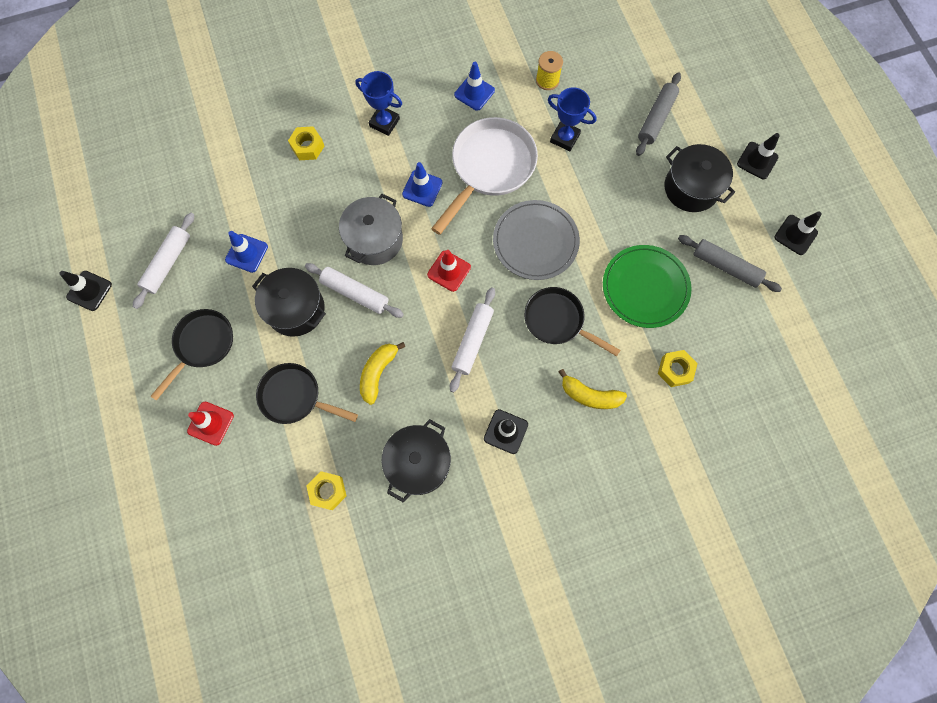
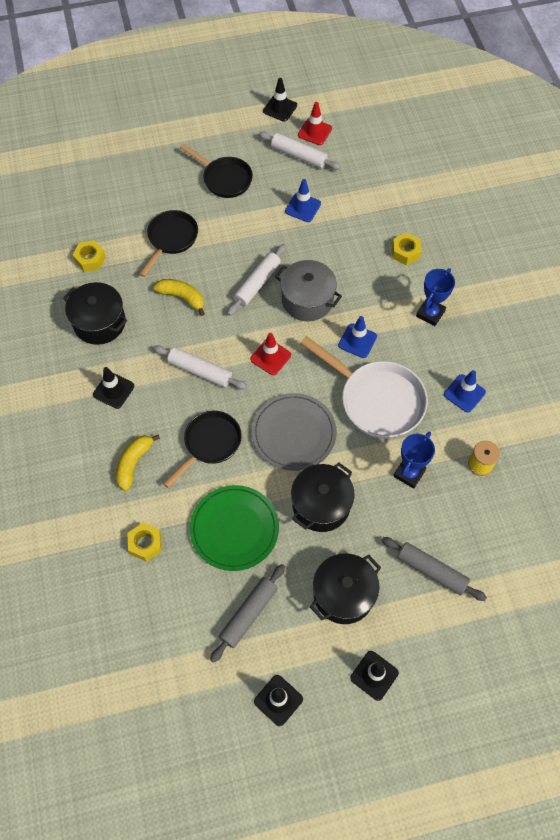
camera: 95 degrees right, 10 degrees down
red traffic cone [187,402,234,446] -> red traffic cone moved to [298,102,332,145]
black pot [252,268,326,337] -> black pot moved to [291,462,355,532]

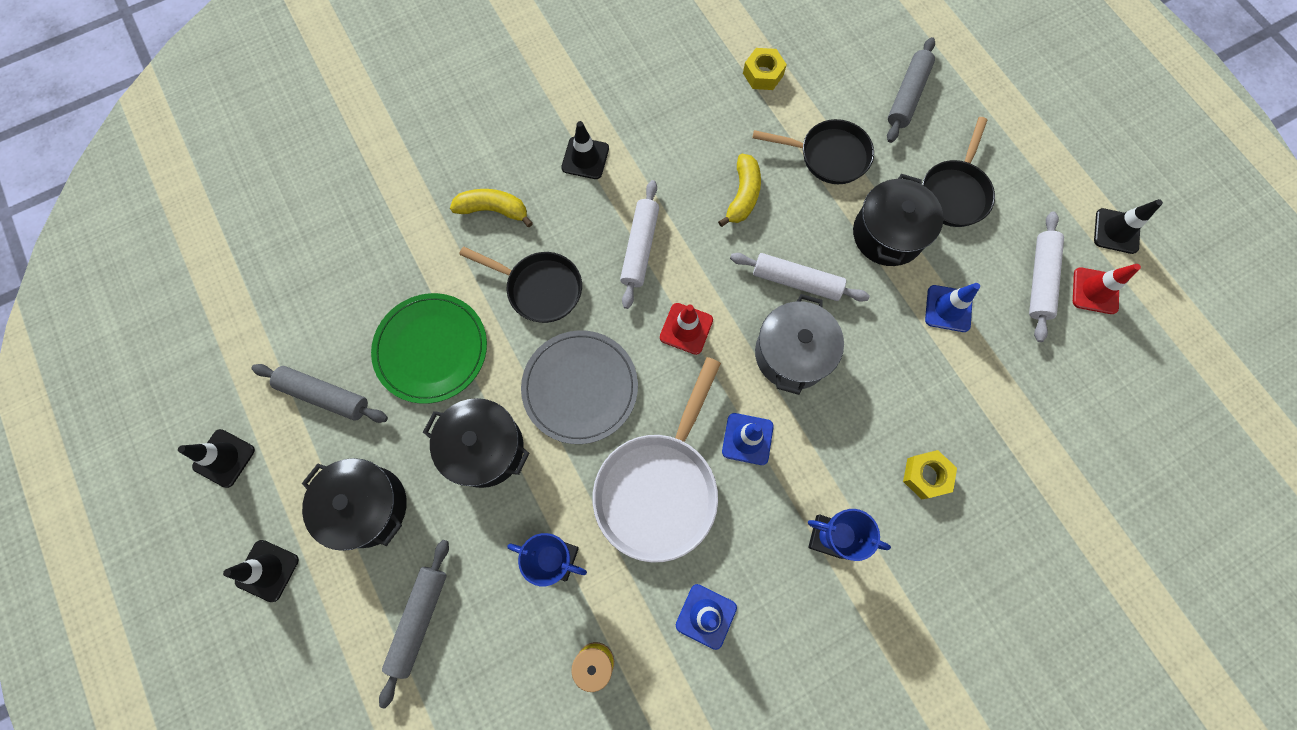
camera: 75 degrees right, 10 degrees up
black pot [63,282,127,345] -> black pot moved to [853,174,943,266]
yellow nut [127,523,162,562] -> none
none -> grey rolling pin [887,37,935,143]

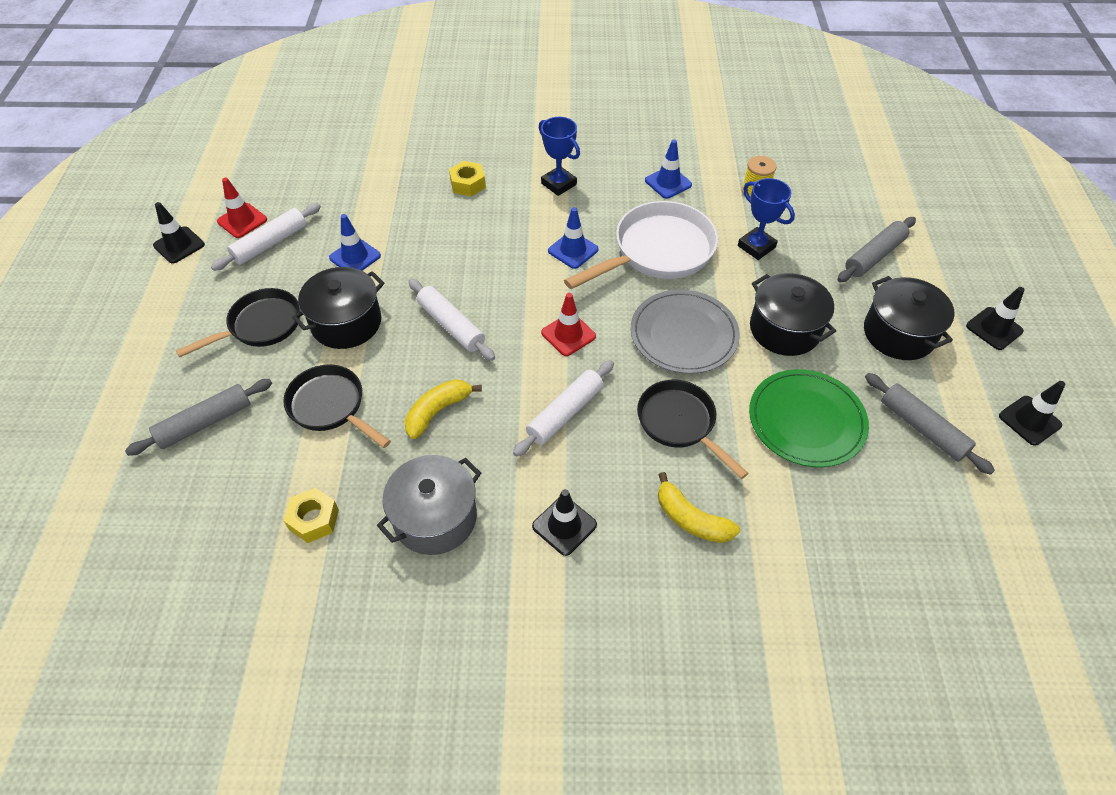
camera: 150 degrees left, 20 degrees down
grey pot [755,294,844,395] -> grey pot moved to [377,455,481,555]

